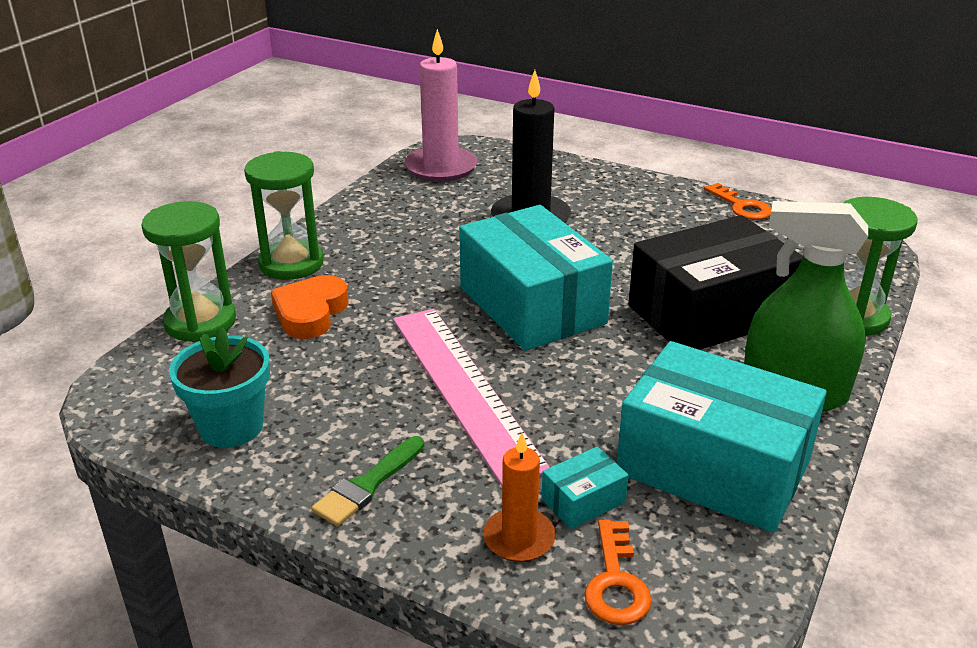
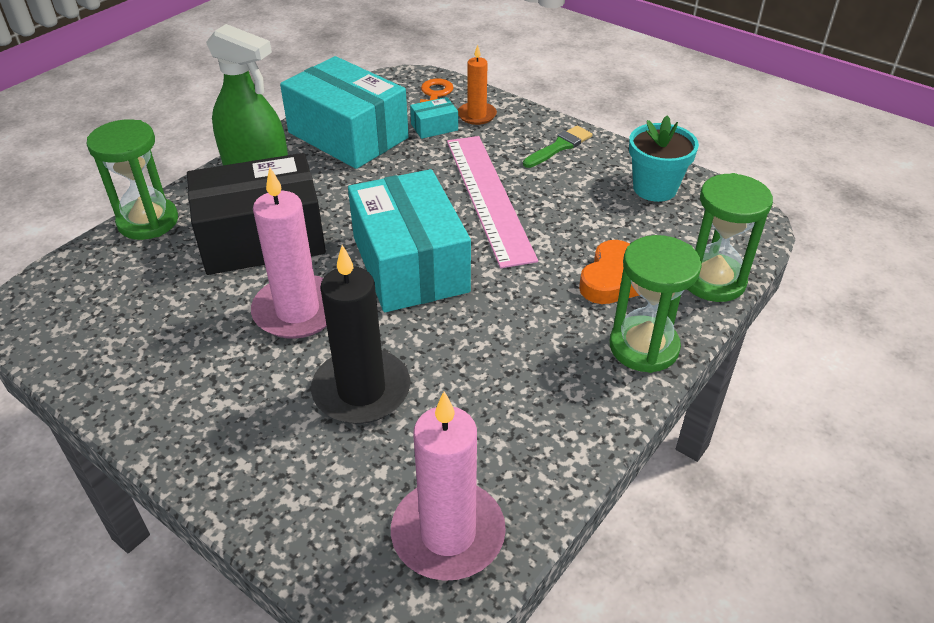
camera: 170 degrees left, 10 degrees up
orange key [704,183,771,220] -> none
none -> pink candle [251,167,327,339]

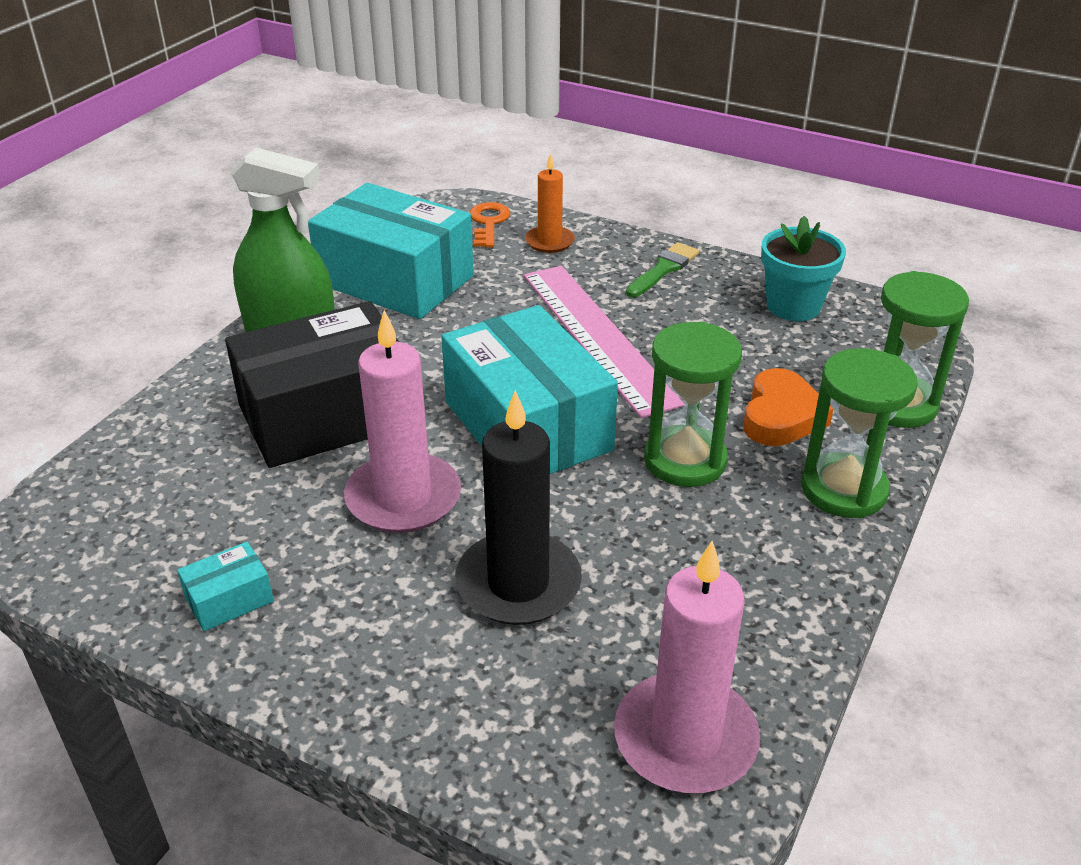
camera: 10 degrees left, 5 degrees down
green hourglass [87,119,178,240] -> green hourglass moved to [644,322,742,487]
turquoise box [410,97,458,139] -> turquoise box moved to [177,542,274,631]

